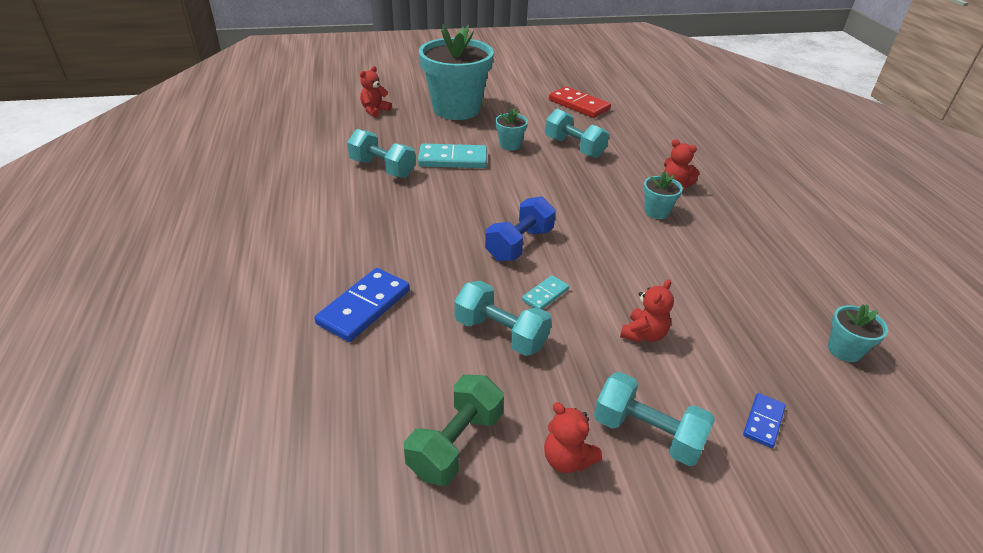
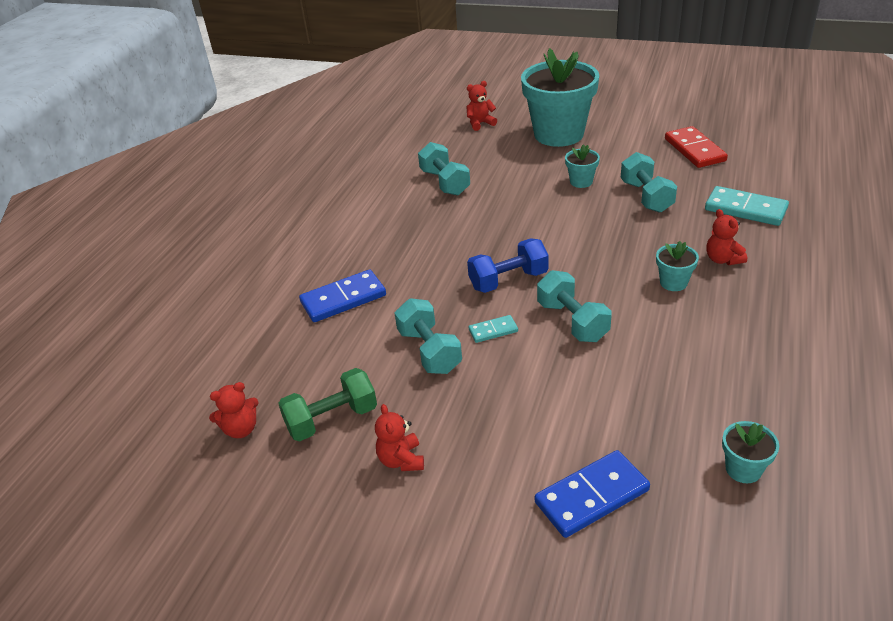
camera: 35 degrees right, 0 degrees up
turquoise domino [418,144,487,168] -> turquoise domino moved to [705,186,789,226]
turquoise dumbbell [594,372,715,466] -> turquoise dumbbell moved to [537,270,612,342]
red teddy bear [620,279,674,343] -> red teddy bear moved to [209,382,259,438]
blue domino [743,393,786,448] -> blue domino [535,450,650,538], size x1.86

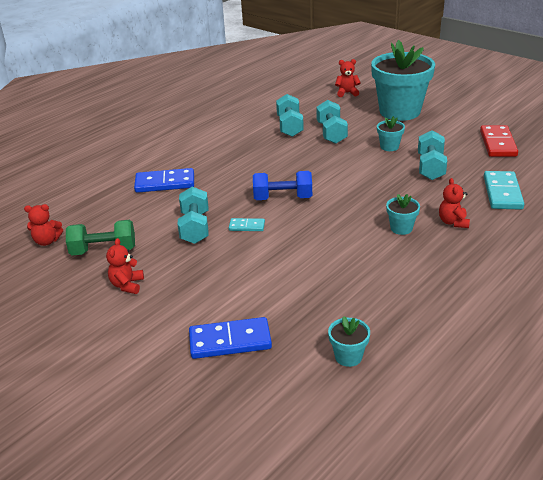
camera: 20 degrees right, 5 degrees down
turquoise dumbbell [537,270,612,342] -> turquoise dumbbell moved to [316,100,348,144]
turquoise domino [705,186,789,226] -> turquoise domino turned 45 degrees clockwise [484,171,524,210]

